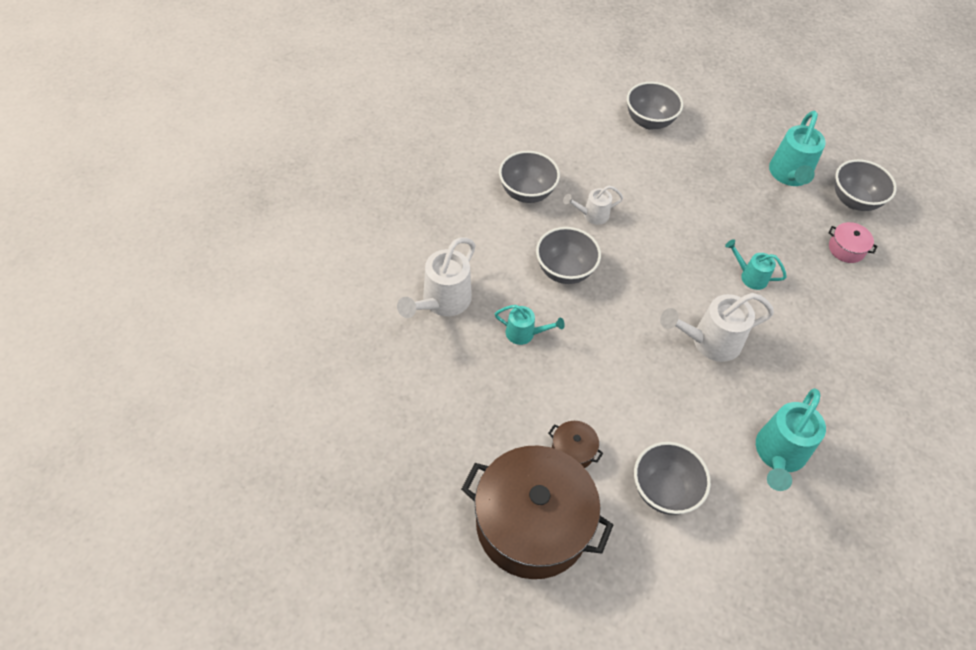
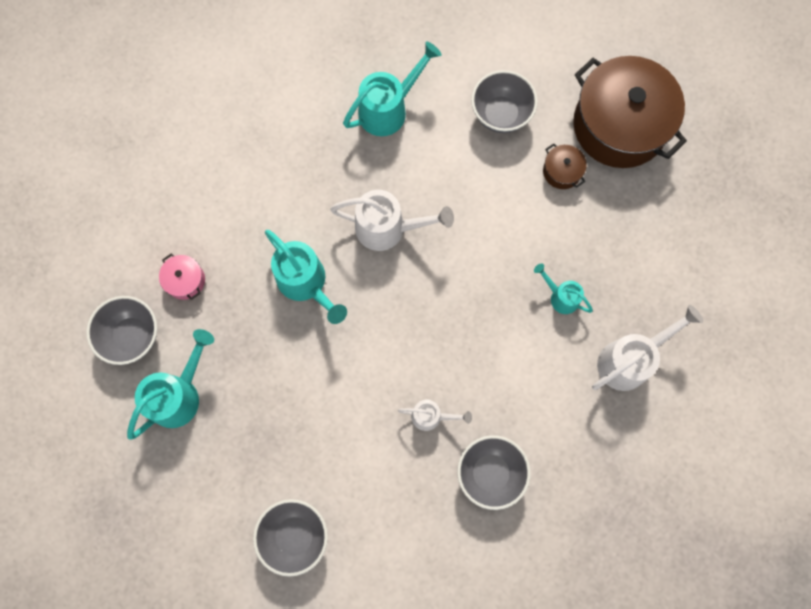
camera: 155 degrees left, 20 degrees up
grey bowl [536,227,601,284] -> none
turquoise watering can [725,239,787,290] -> turquoise watering can [265,230,347,324], size x1.73

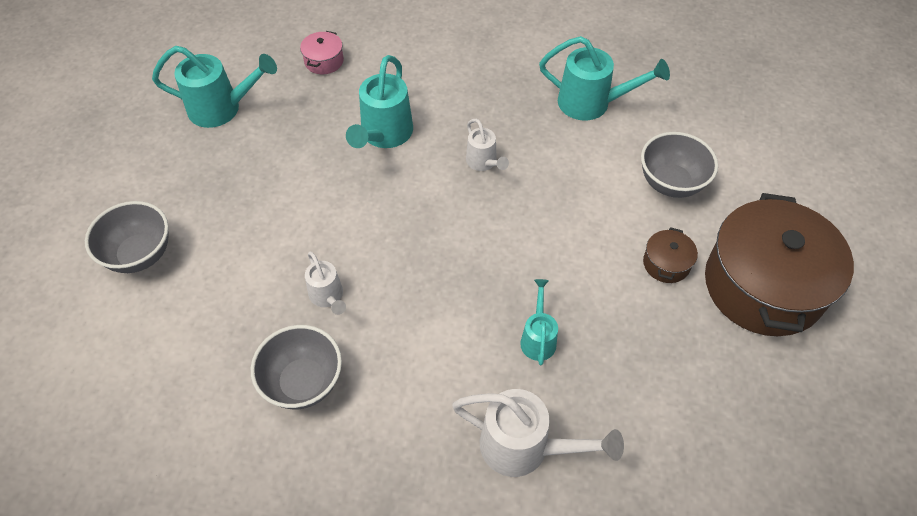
camera: 55 degrees right, 20 degrees down
grey bowl [86,296,157,365] -> none
white watering can [330,190,454,251] -> white watering can [466,119,509,171], size x0.58

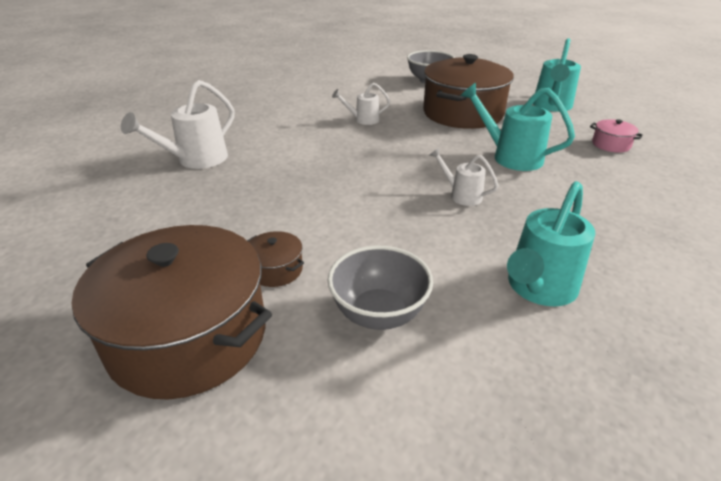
camera: 110 degrees right, 20 degrees down
grey bowl [251,325,342,409] -> none
white watering can [466,119,509,171] -> white watering can turned 45 degrees clockwise [430,148,499,206]
turquoise watering can [520,279,558,365] -> none
none -> brown pot [423,54,514,129]

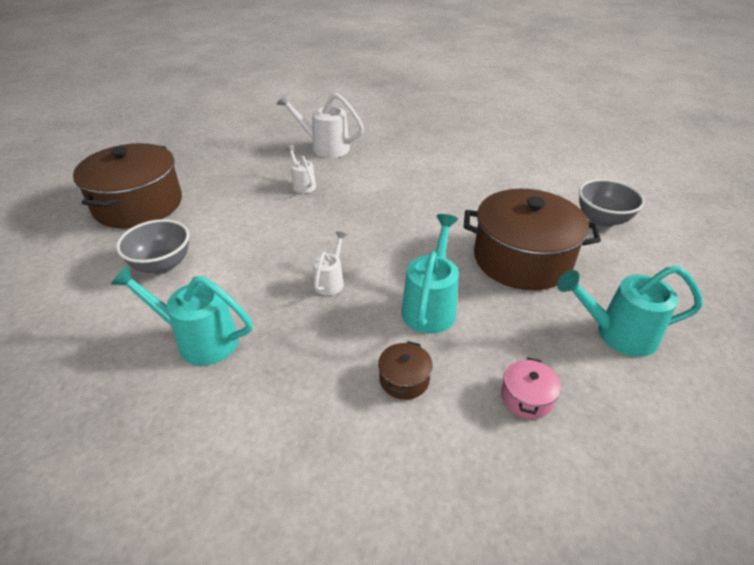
camera: 70 degrees right, 5 degrees up
brown pot [247,231,304,287] -> brown pot moved to [378,341,433,400]
white watering can [332,83,391,125] -> white watering can moved to [285,145,316,193]

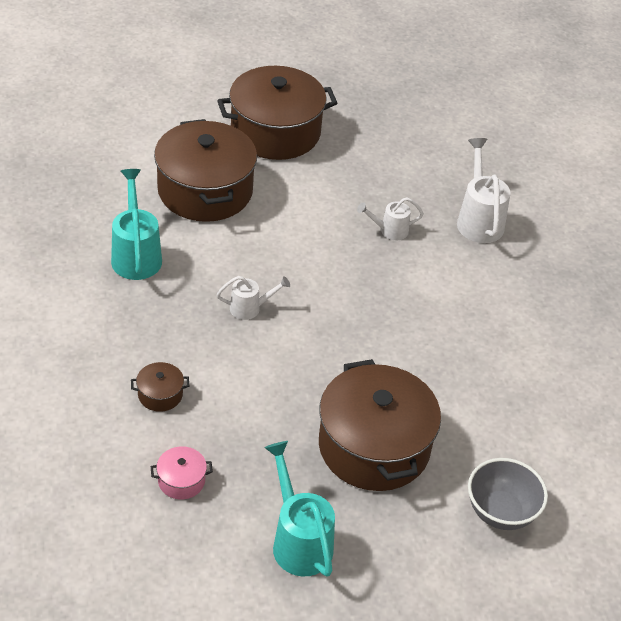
camera: 60 degrees right, 5 degrees up
grey bowl [116,219,189,274] -> brown pot [154,119,257,222]
white watering can [285,145,316,193] -> white watering can turned 135 degrees counterclockwise [357,197,424,240]
turquoise watering can [401,214,459,334] -> none

